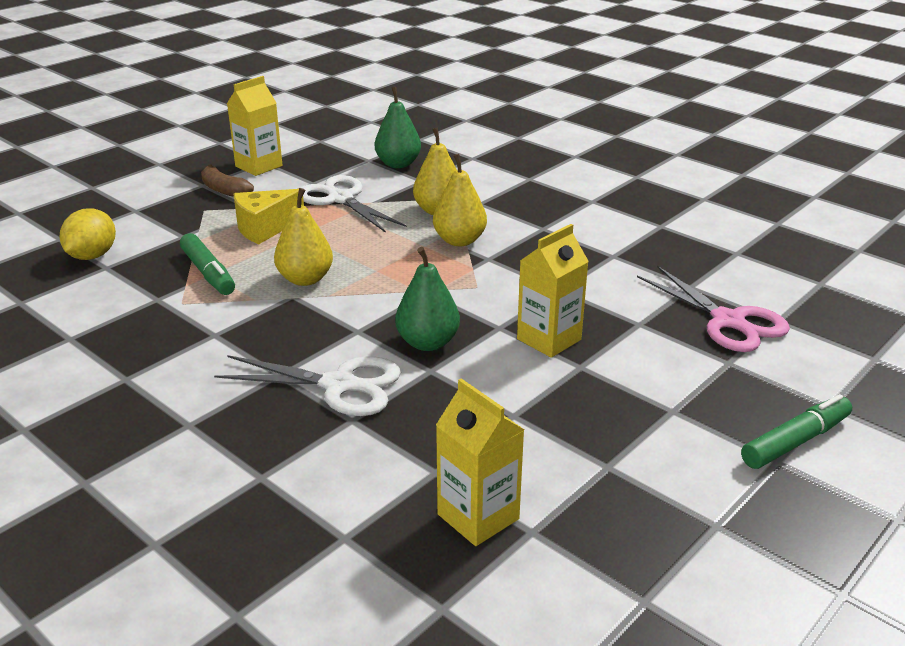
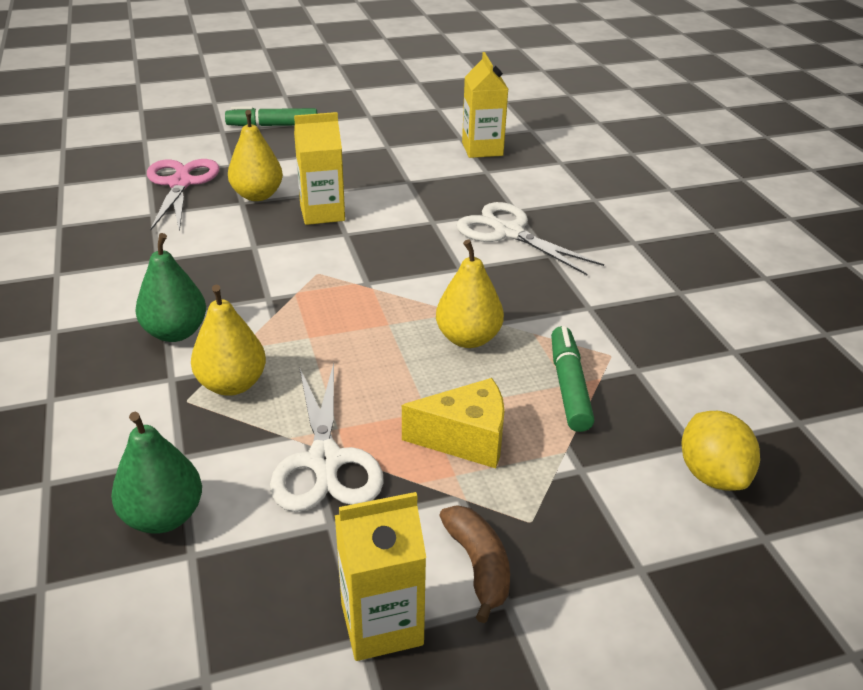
camera: 150 degrees left, 5 degrees up
yellow lemon [60,209,116,260] -> yellow lemon turned 60 degrees counterclockwise [682,411,760,491]
green pear [395,247,460,351] -> green pear moved to [135,233,206,342]
yellow pear [433,154,487,246] -> yellow pear moved to [228,110,283,201]

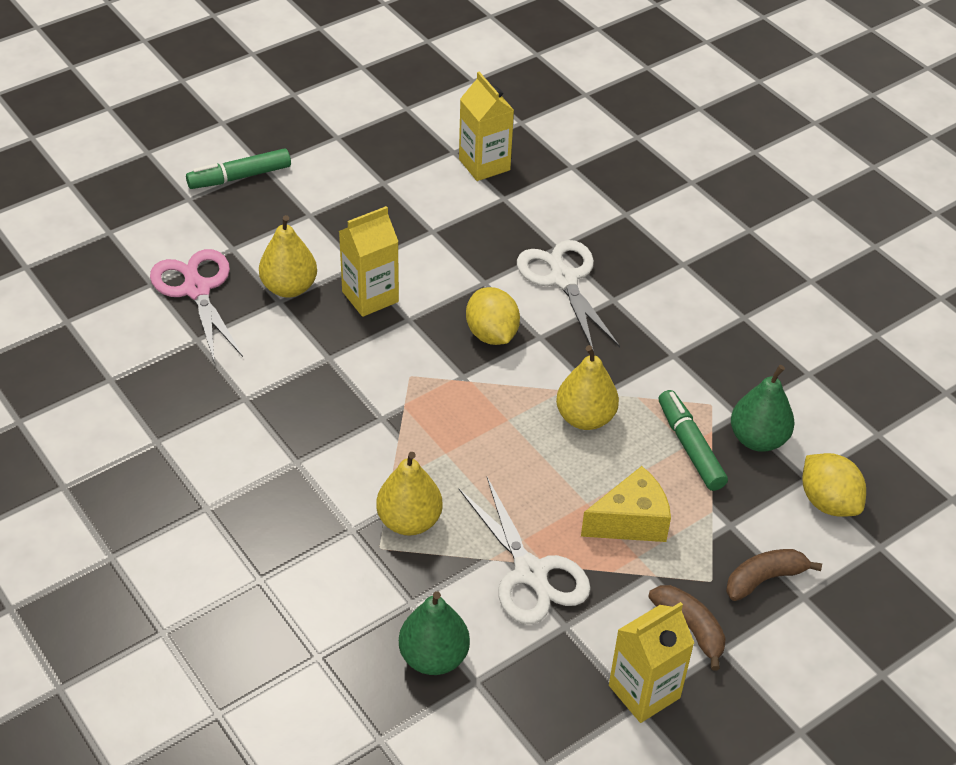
camera: 20 degrees left, 10 degrees up
green pear [135,233,206,342] -> green pear moved to [731,365,794,452]
white scissors [456,202,604,275] -> white scissors turned 45 degrees clockwise [517,240,620,352]
none -> yellow lemon [466,287,520,345]
none -> brown banana [726,549,822,601]

